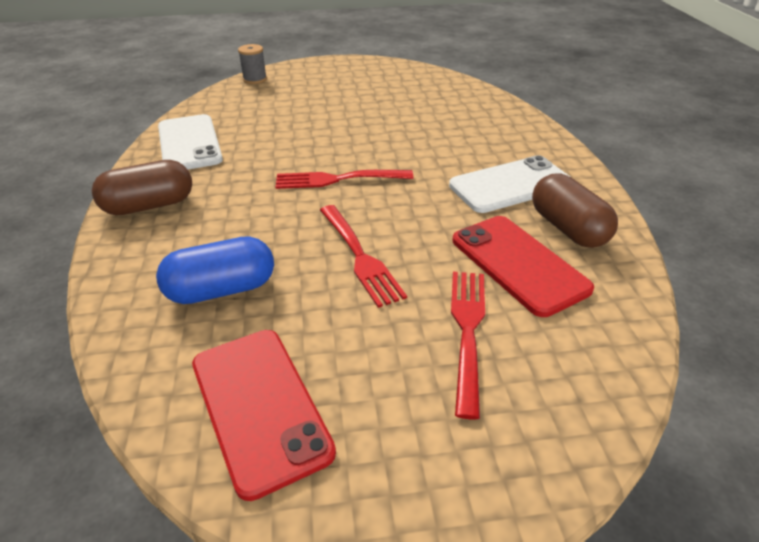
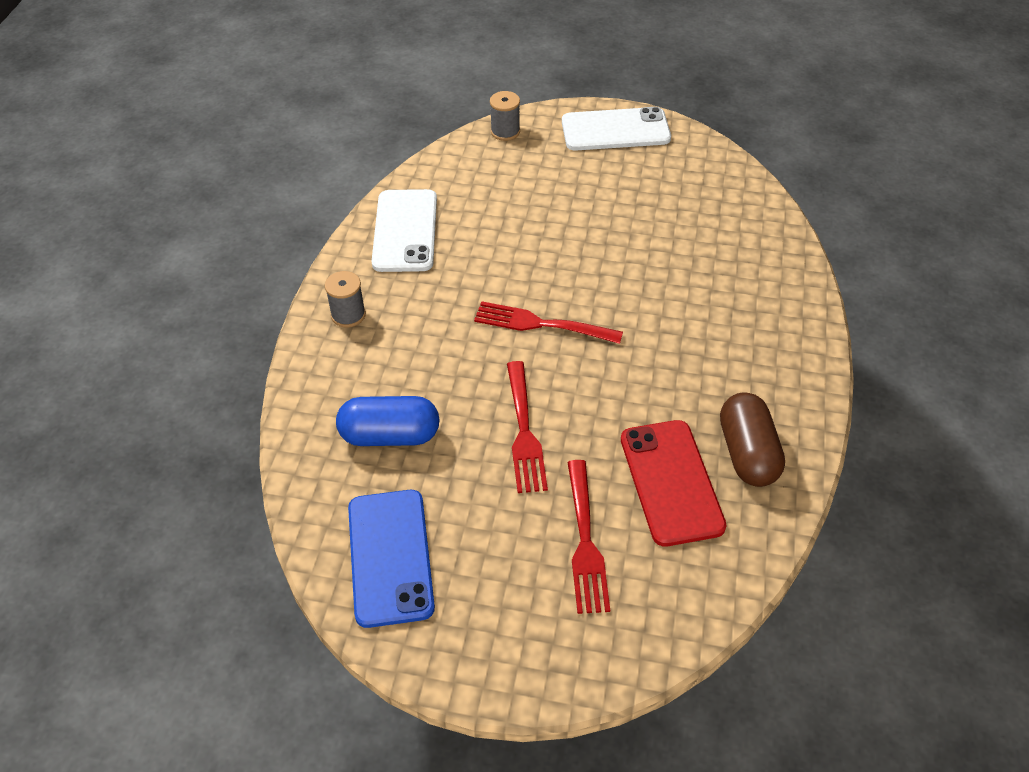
camera: 20 degrees right, 10 degrees up
brown capsule [92,160,192,215] -> grey spool [325,271,366,327]
red phone [192,330,336,501] -> blue phone [348,490,435,628]
white phone [449,155,570,213] -> white phone moved to [562,107,671,150]
red fork [451,272,485,419] -> red fork turned 150 degrees clockwise [567,460,610,614]

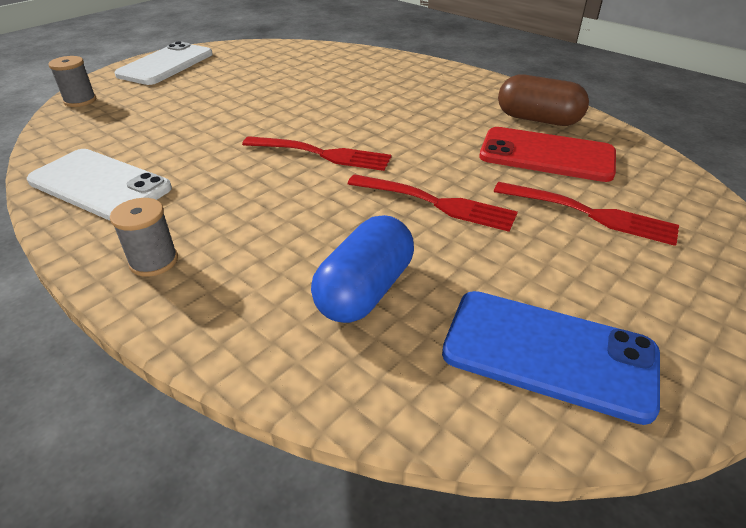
camera: 60 degrees left, 10 degrees down
red fork [474,301,623,344] -> red fork turned 120 degrees counterclockwise [242,136,392,171]

